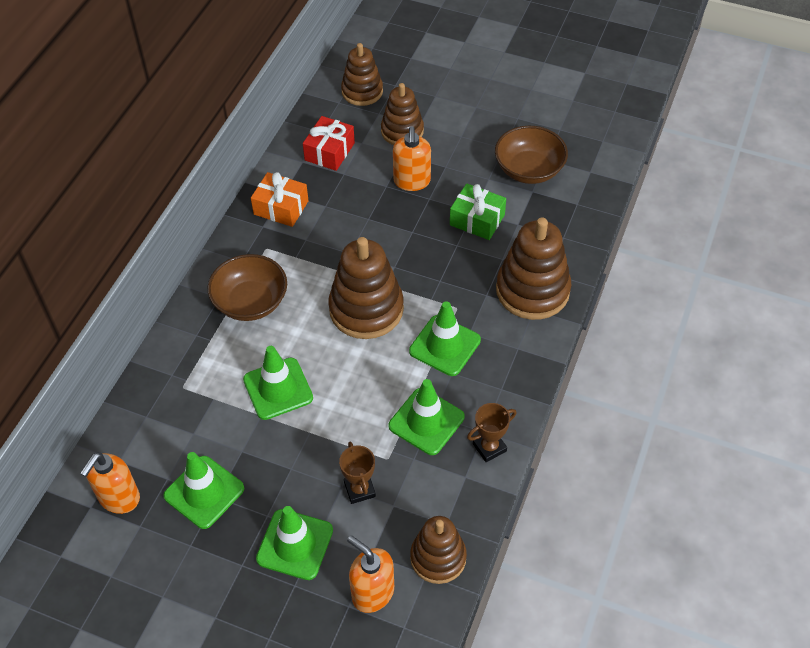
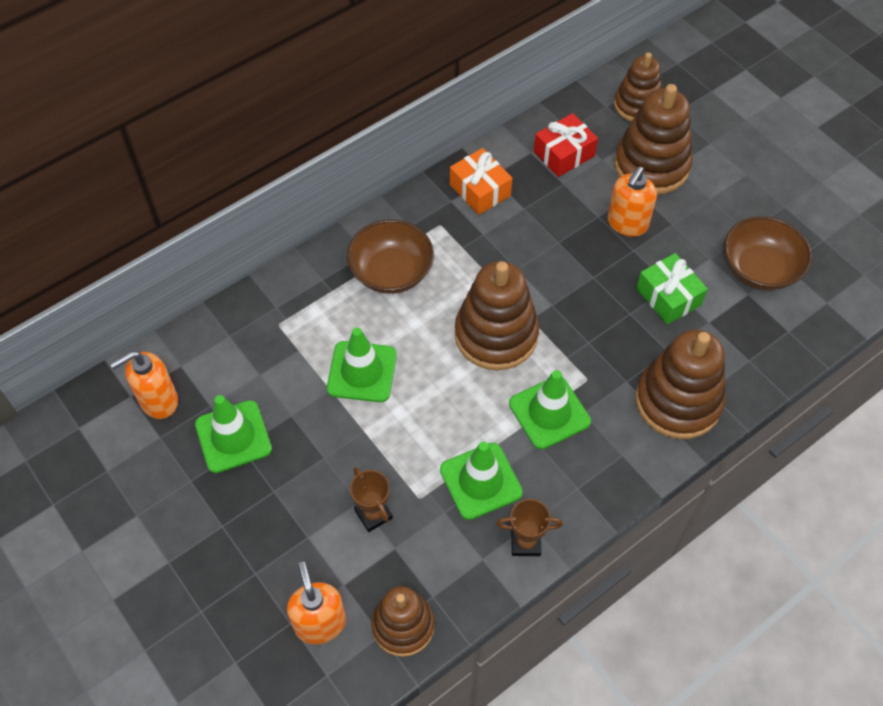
camera: 30 degrees right, 5 degrees up
green traffic cone [256,506,333,580] -> none
brown trophy [339,442,376,504] -> brown trophy turned 45 degrees counterclockwise [350,467,393,532]
brown stacking toy [381,83,424,145] -> brown stacking toy [614,84,693,195], size x1.54

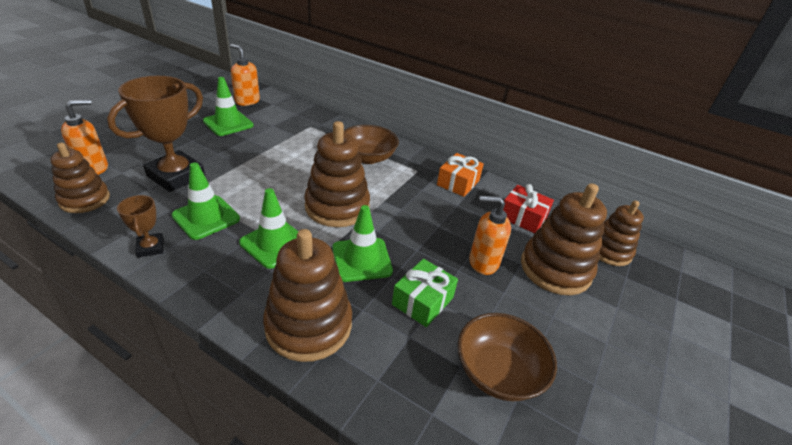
camera: 65 degrees right, 20 degrees down
green traffic cone [327,328,397,402] -> green traffic cone moved to [332,205,393,282]
brown trophy [350,467,393,532] -> brown trophy [107,76,205,192], size x2.07

